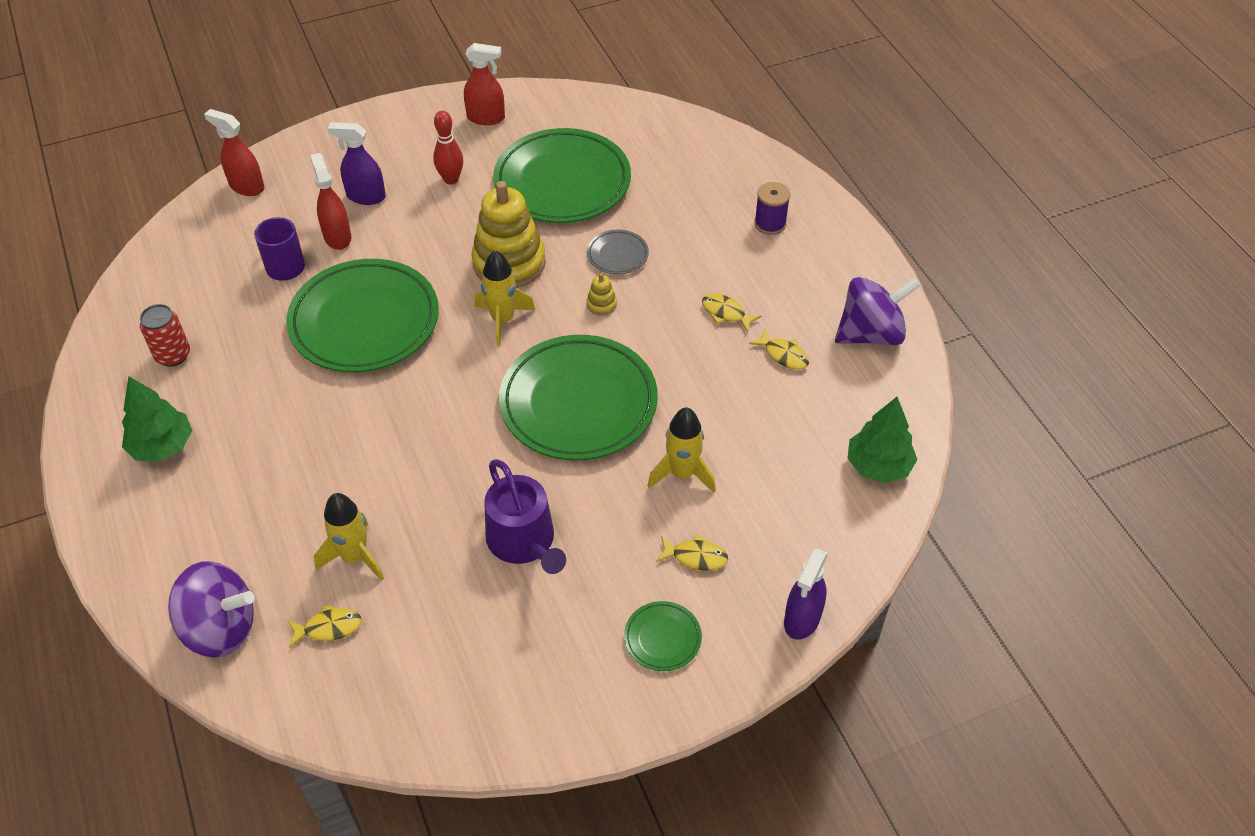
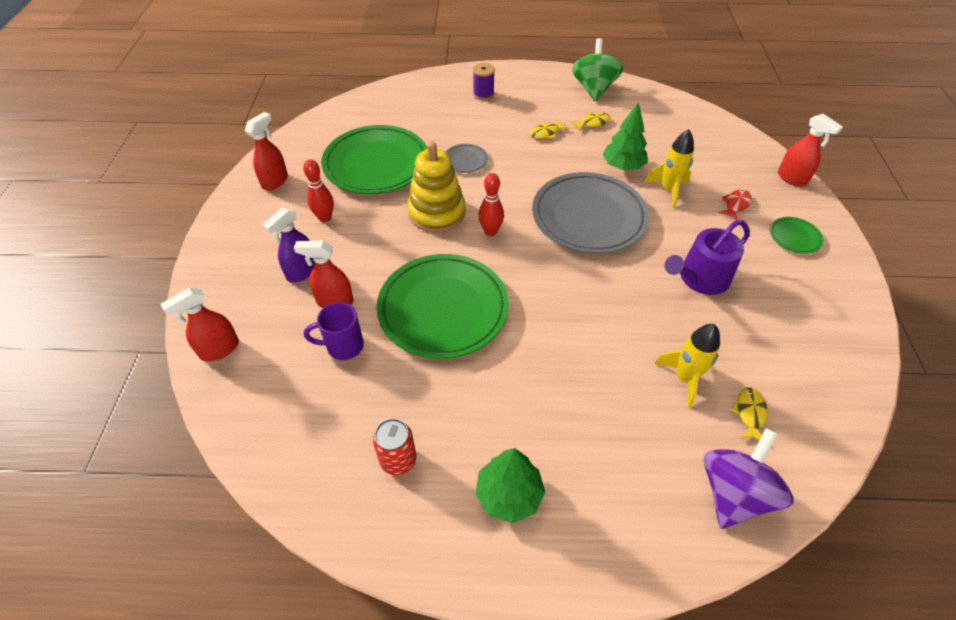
camera: 65 degrees left, 0 degrees up
yellow rocket [475,251,535,347] -> red bowling pin [478,173,504,236]
purple watering can [484,459,566,574] -> purple watering can turned 150 degrees clockwise [665,220,750,295]
green plate [499,335,658,460] -> grey plate [532,172,649,254]
yellow stacking toy [587,273,617,316] -> none
yellow fish [656,534,728,571] -> red fish [719,189,751,220]
purple spray bottle [784,548,828,640] -> red spray bottle [778,114,843,187]
purple spinning top [835,277,921,345] -> green spinning top [572,38,623,101]
green tree [847,397,917,483] -> green tree moved to [603,102,648,170]

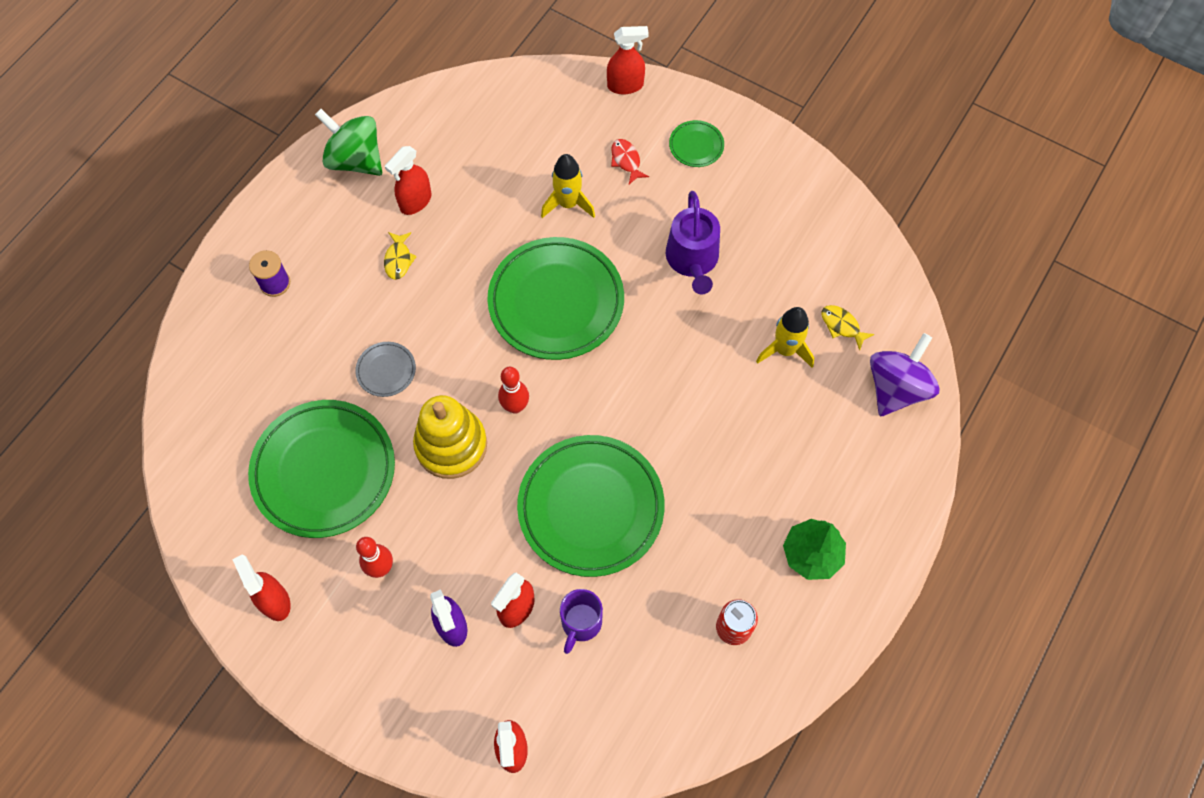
camera: 60 degrees left, 15 degrees up
grey plate [532,172,649,254] -> green plate [487,237,624,360]
yellow fish [571,113,611,131] -> red spray bottle [385,146,432,215]
green tree [603,102,648,170] -> none
purple spinning top [703,428,794,529] -> purple spinning top turned 60 degrees clockwise [870,333,940,416]

